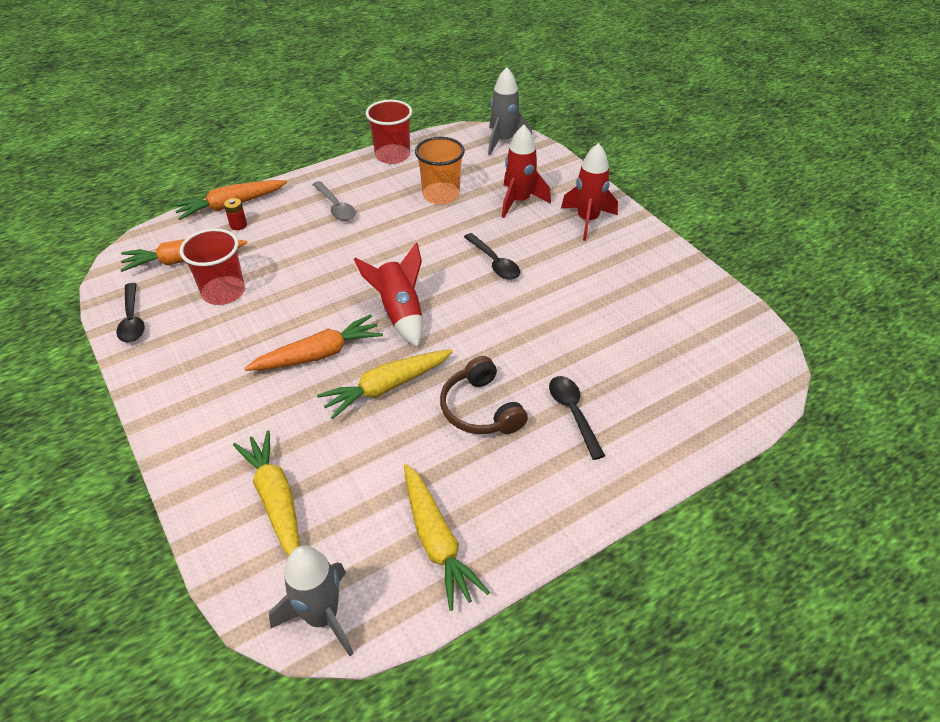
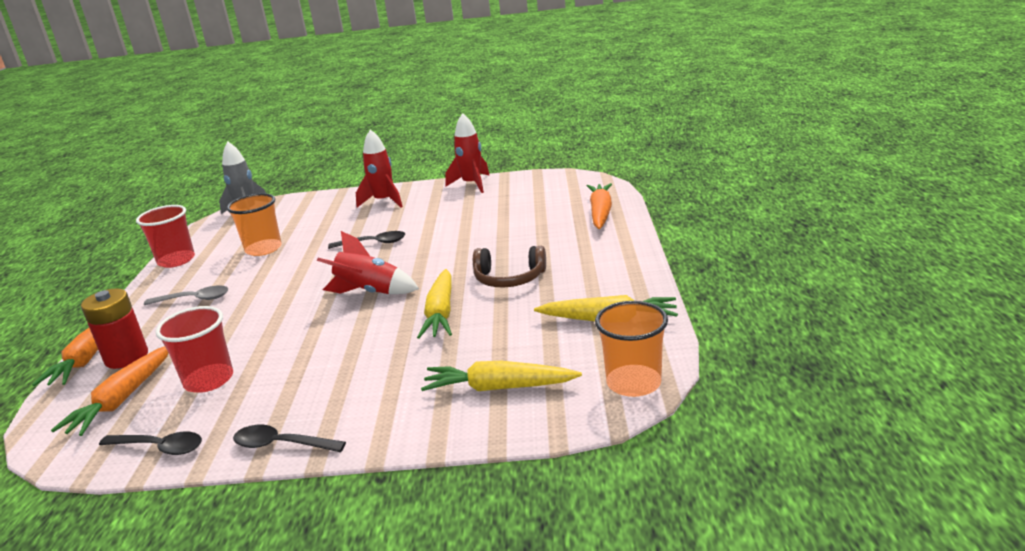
camera: 55 degrees left, 20 degrees down
red battery [224,198,247,230] -> red battery [81,288,148,369], size x2.11
orange carrot [244,314,383,371] -> orange carrot moved to [587,183,612,229]
grey rocket [269,546,354,656] -> orange cup [595,301,668,397]
red rocket [502,125,551,218] -> red rocket moved to [445,113,490,193]
black spoon [549,376,605,460] -> black spoon moved to [233,425,346,452]

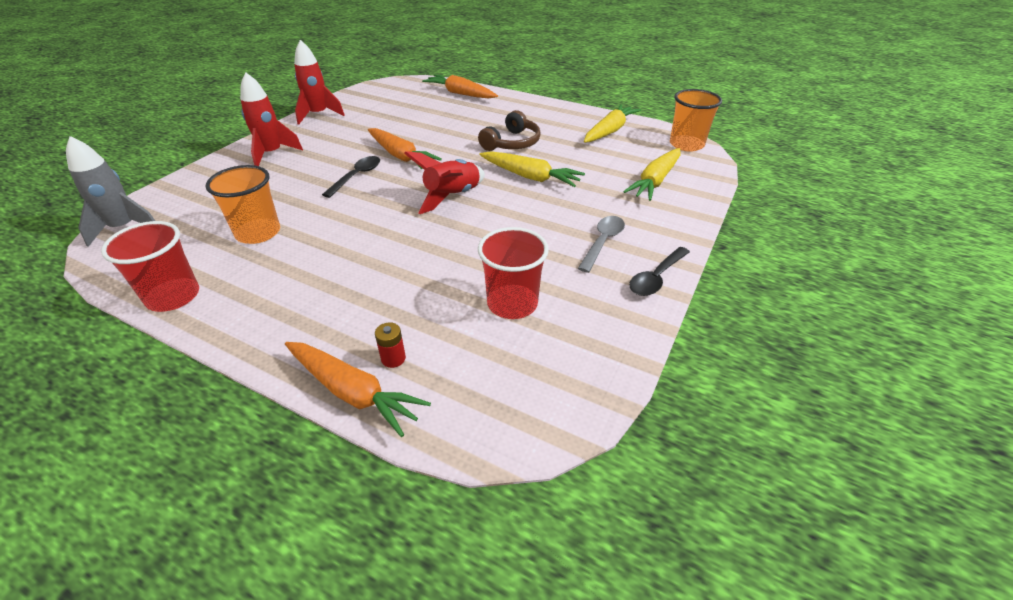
camera: 65 degrees left, 15 degrees up
orange carrot [51,346,169,436] -> orange carrot moved to [368,128,442,169]
red battery [81,288,148,369] -> red battery [375,322,406,368], size x0.47
black spoon [99,432,202,455] -> none
grey spoon [144,285,228,305] -> grey spoon moved to [578,216,625,273]

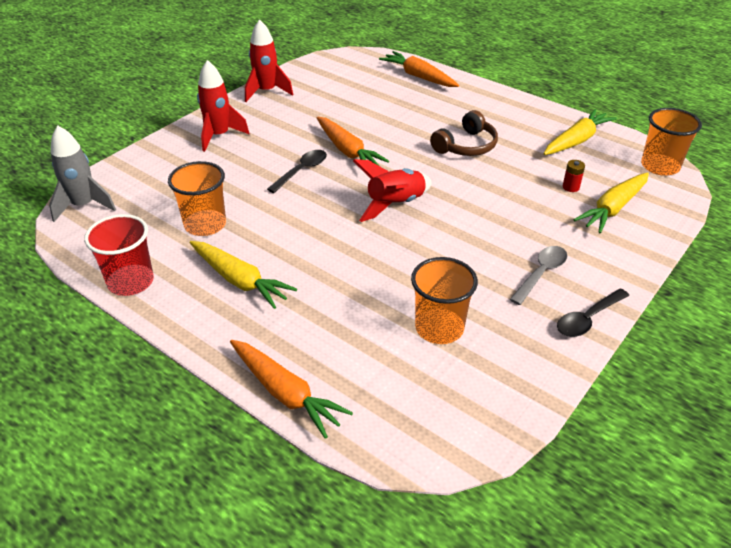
camera: 10 degrees right, 0 degrees up
red battery [375,322,406,368] -> red battery moved to [563,160,585,192]
red cup [478,227,549,319] -> orange cup [411,257,478,344]
yellow carrot [479,151,585,187] -> yellow carrot moved to [190,241,297,309]

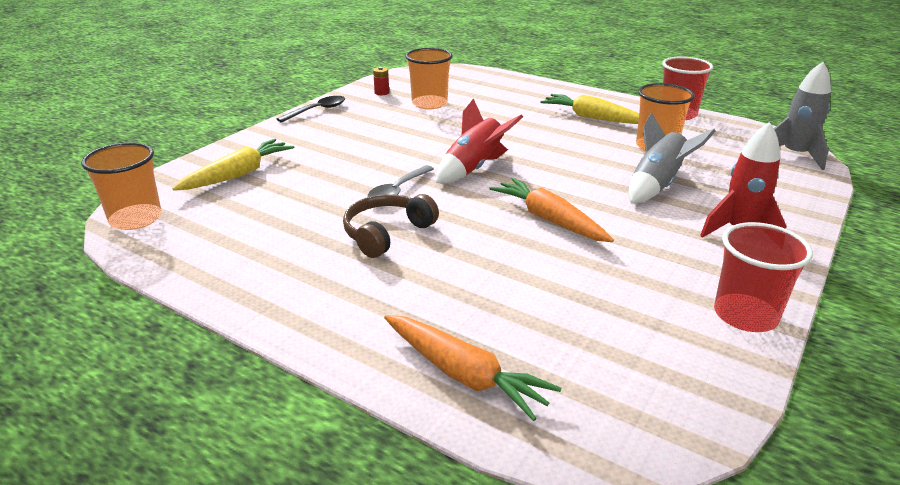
camera: 175 degrees right, 10 degrees down
orange carrot [230,340,353,439] -> none
red rocket [245,19,293,102] -> red cup [714,222,813,332]
black spoon [267,150,327,193] -> none
grey spoon [510,246,567,305] -> grey spoon moved to [368,165,434,197]
yellow carrot [543,109,617,155] -> none
red battery [563,160,585,192] -> red battery moved to [373,67,389,95]
none -> grey rocket [629,112,716,204]

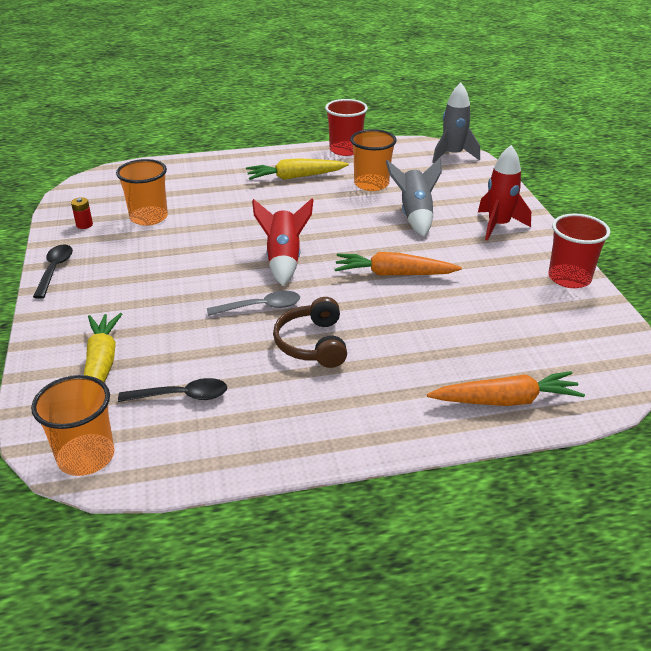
camera: 45 degrees left, 5 degrees up
grey spoon [368,165,434,197] -> grey spoon turned 90 degrees counterclockwise [207,291,300,316]
none -> black spoon [118,378,227,402]

